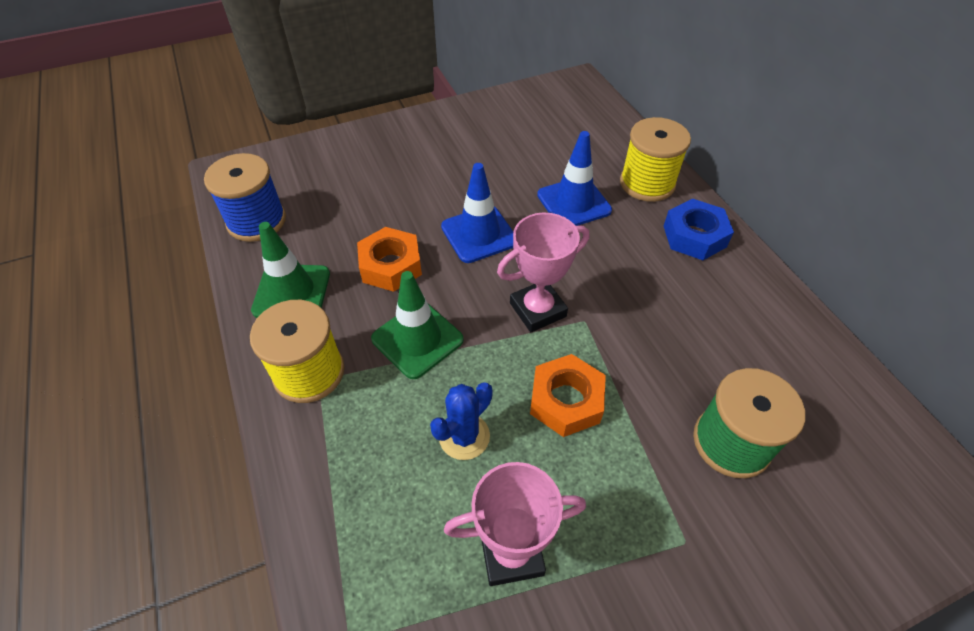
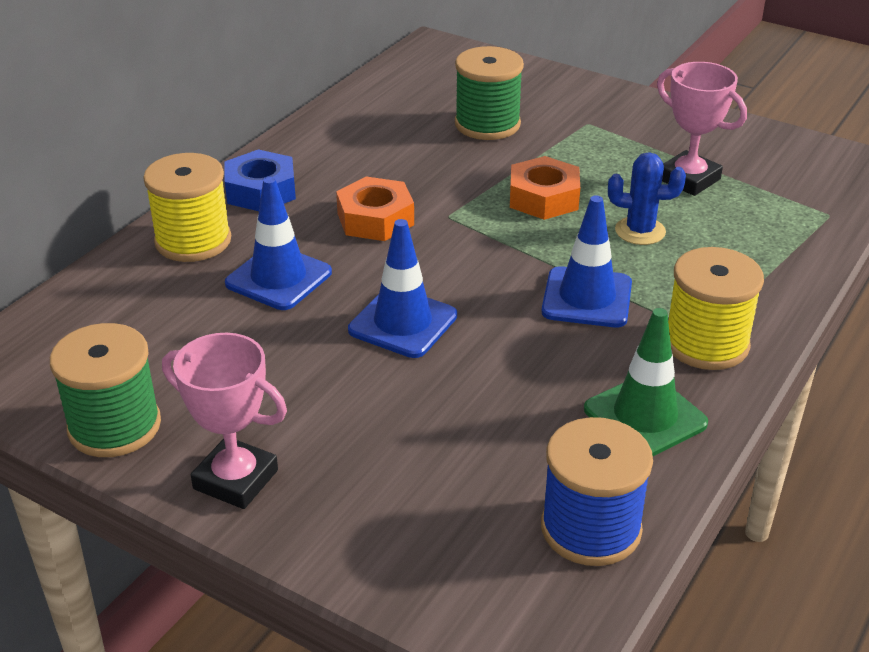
camera: 125 degrees left, 15 degrees down
orange nut [357,227,422,292] -> orange nut moved to [336,177,414,241]
green traffic cone [371,271,464,379] -> blue traffic cone [541,195,632,327]
pink trophy [497,212,589,332] -> pink trophy moved to [162,333,287,509]
none -> green spool [50,323,161,457]

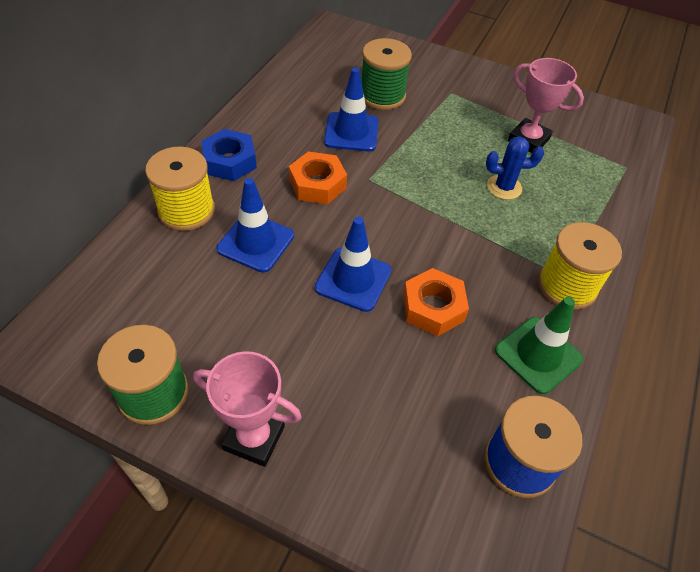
camera: 10 degrees left, 15 degrees up
orange nut [510,156,580,220] -> orange nut moved to [403,268,469,336]
blue traffic cone [541,195,632,327] -> blue traffic cone moved to [324,68,379,152]

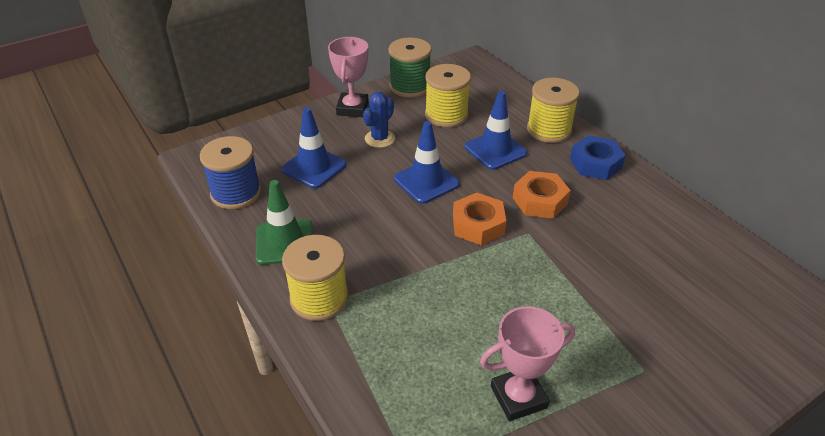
camera: 125 degrees right, 10 degrees down
pink trophy [193,351,301,467] -> pink trophy turned 45 degrees counterclockwise [328,37,369,117]
blue traffic cone [324,68,379,152] -> blue traffic cone moved to [281,107,347,189]
green spool [361,38,412,110] -> none
orange nut [403,268,469,336] -> orange nut moved to [453,193,506,245]
blue cactus [486,136,544,200] -> blue cactus moved to [363,92,395,148]
none -> yellow spool [425,64,471,127]

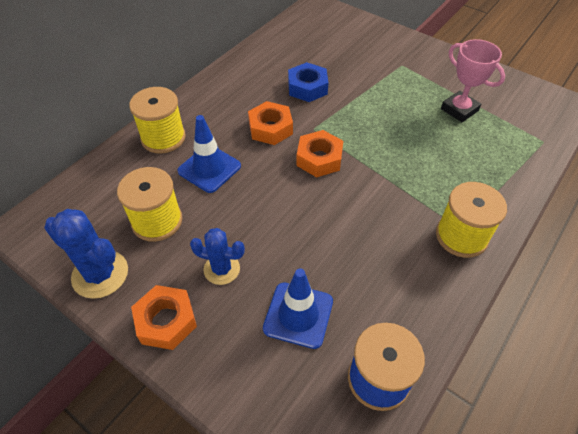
camera: 110 degrees left, 10 degrees up
green traffic cone [256,180,313,265] -> none
pink trophy [328,37,369,117] -> orange nut [131,285,197,350]
green spool [389,38,432,98] -> blue cactus [44,209,128,299]
blue traffic cone [394,121,460,204] -> none
blue nut [570,135,626,180] -> blue nut moved to [288,62,329,102]

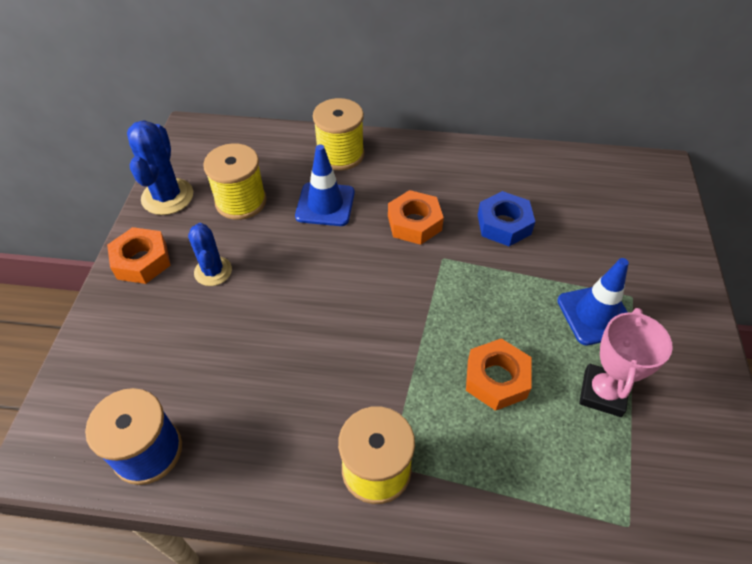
camera: 60 degrees right, 0 degrees up
blue traffic cone [263,269,333,349] -> blue traffic cone moved to [557,258,629,345]
orange nut [296,130,343,177] -> orange nut moved to [466,338,531,411]

